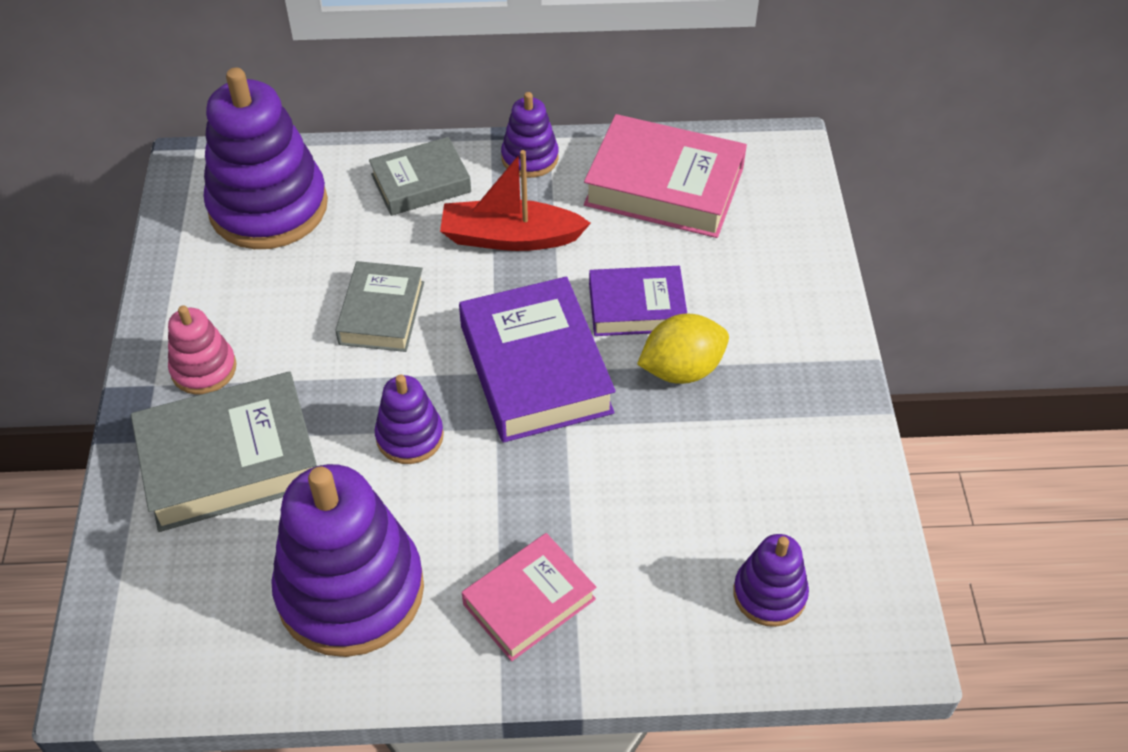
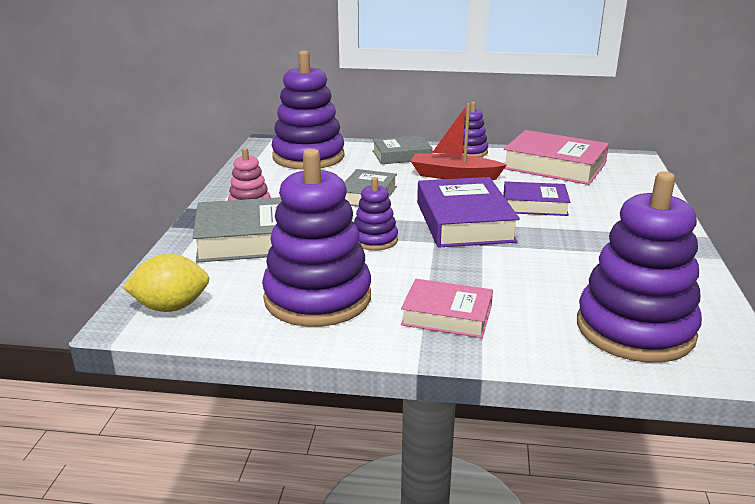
camera: 10 degrees right, 25 degrees down
pink book [462,533,596,661] -> pink book turned 45 degrees clockwise [401,279,493,338]
yellow lemon [637,313,729,384] -> yellow lemon moved to [123,254,210,312]
purple stacking toy [733,534,809,627] -> purple stacking toy [577,172,702,363], size x2.01

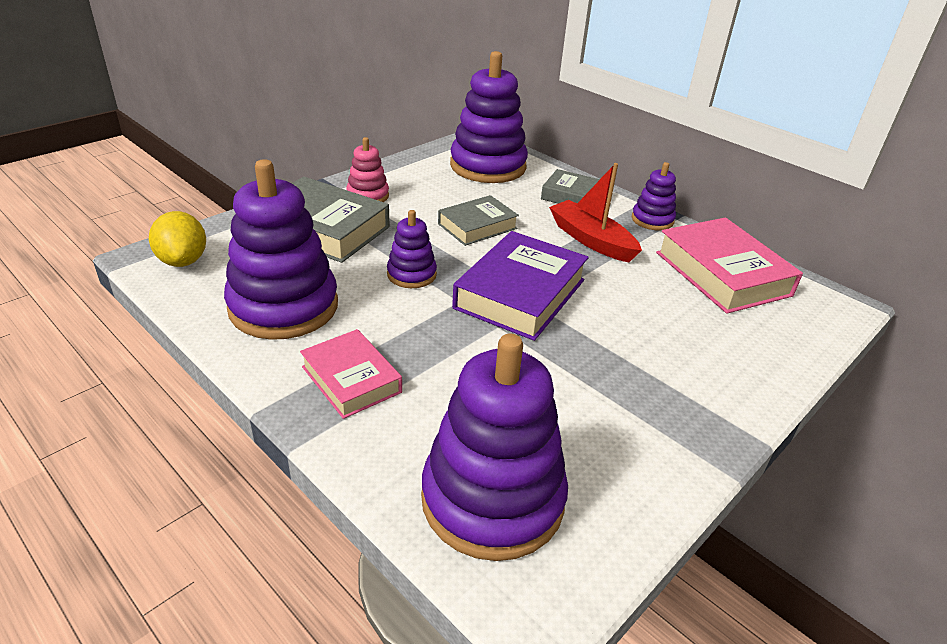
camera: 35 degrees right, 10 degrees up
yellow lemon [123,254,210,312] -> yellow lemon turned 45 degrees clockwise [149,211,206,267]
purple book [503,181,570,216] -> none

